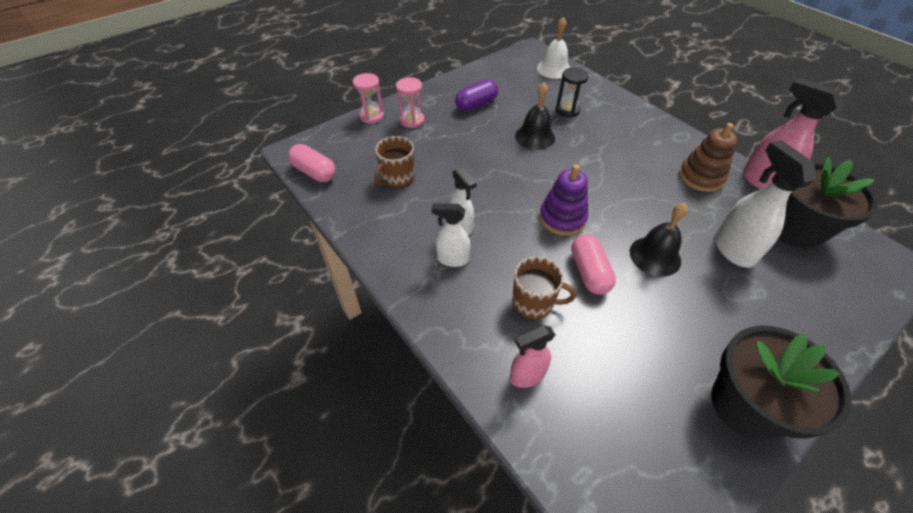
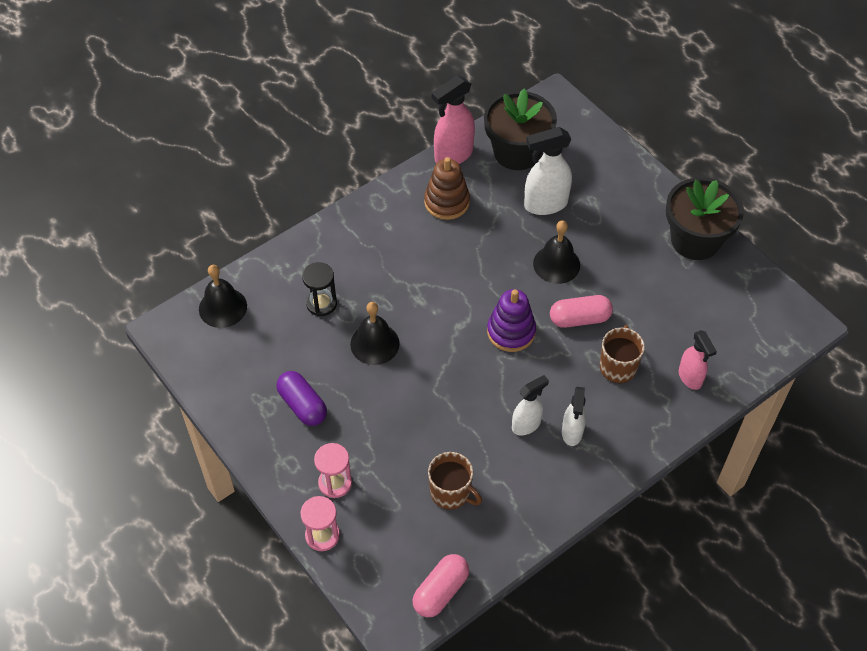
camera: 90 degrees left, 5 degrees up
white bell [537,17,570,79] -> black bell [199,265,247,328]

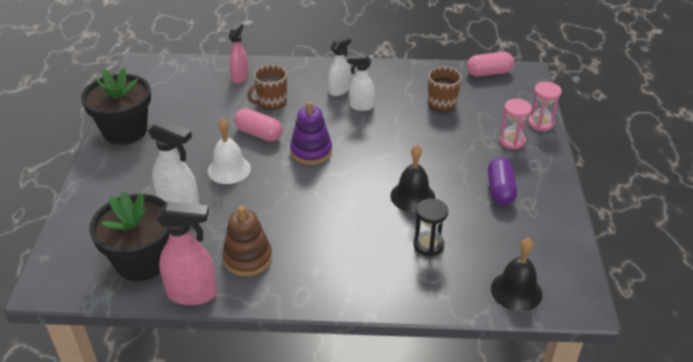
camera: 140 degrees left, 15 degrees down
black bell [533,220,580,284] -> white bell [208,118,251,184]

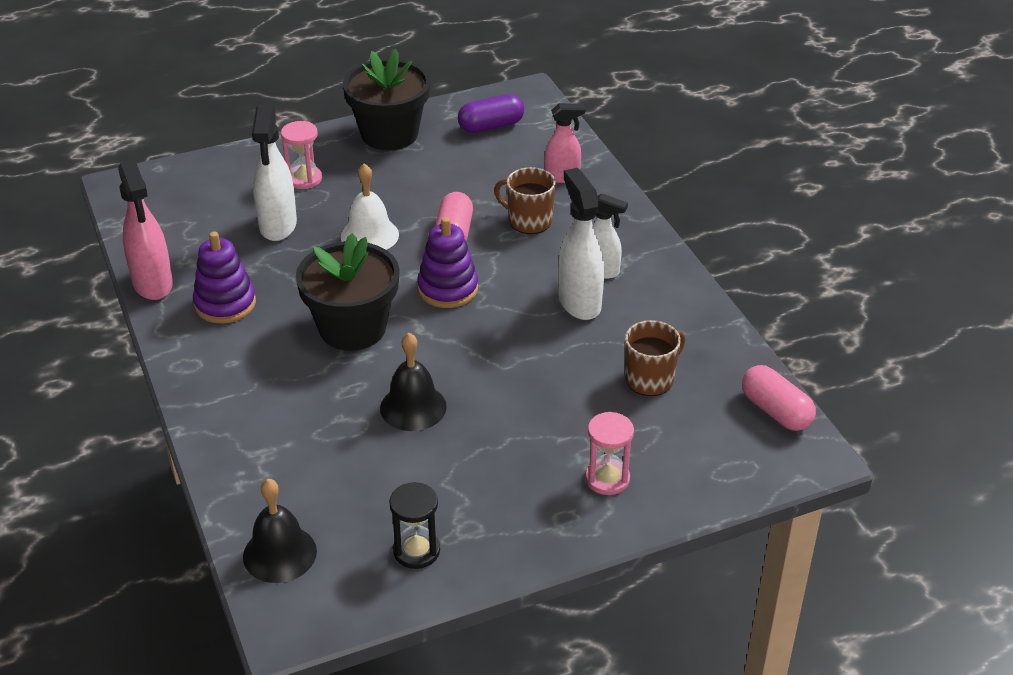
camera: 65 degrees right, 0 degrees up
black flower pot [89,191,169,281] -> black flower pot moved to [296,233,400,351]
brown stacking toy [222,206,272,276] -> purple stacking toy [193,232,256,324]
white spray bottle [347,55,375,111] -> white spray bottle [559,168,604,320], size x1.56
black hourglass [413,199,448,256] -> black hourglass moved to [389,482,440,569]
purple capsule [488,157,517,205] -> purple capsule moved to [458,94,524,133]
pink hourglass [528,82,562,131] -> pink hourglass moved to [281,121,322,189]

